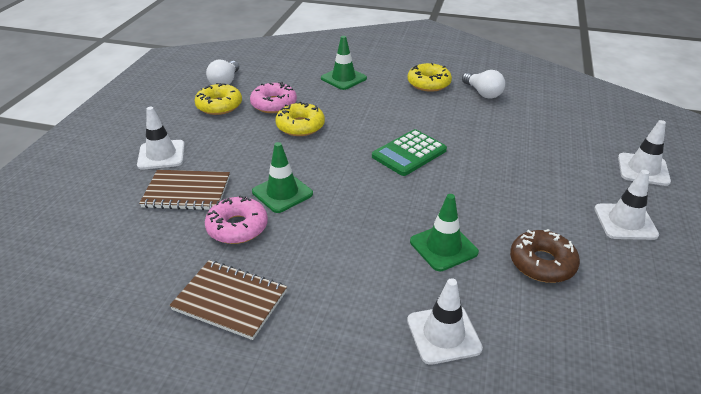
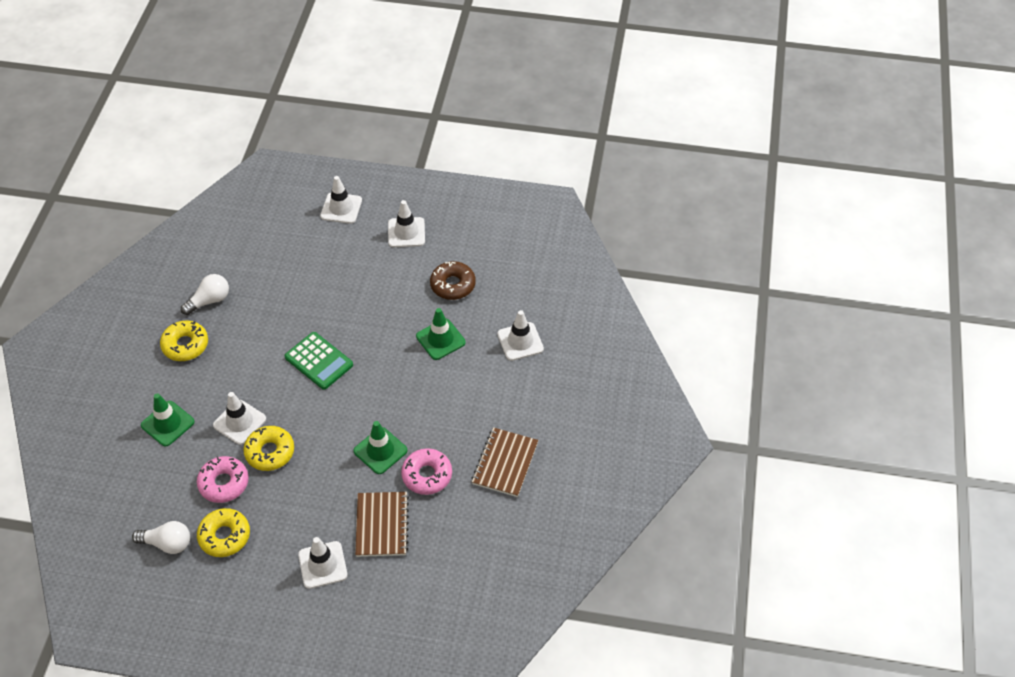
camera: 95 degrees left, 15 degrees up
none -> white traffic cone [213,392,266,445]

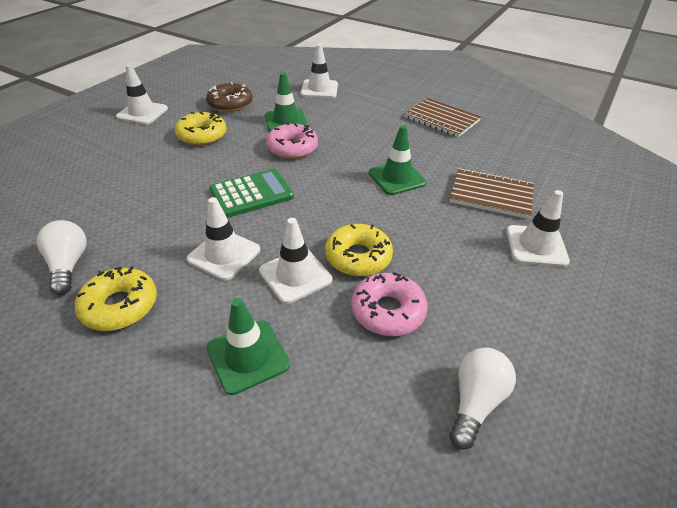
camera: 70 degrees left, 10 degrees down
yellow donut [197,508,250,557] -> yellow donut moved to [175,112,227,146]
white traffic cone [320,176,362,224] -> white traffic cone moved to [187,197,260,281]
pink donut [401,448,452,495] -> pink donut moved to [266,122,318,159]

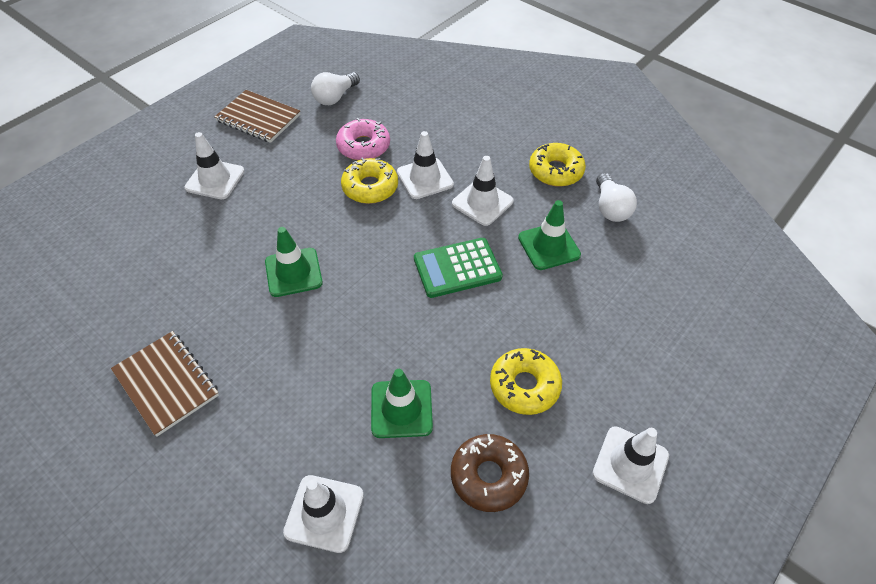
camera: 170 degrees left, 10 degrees up
green traffic cone [206,298,290,395] -> green traffic cone moved to [518,200,581,270]
pink donut [266,122,318,159] -> none
brown notebook [450,168,534,219] -> brown notebook moved to [214,90,300,143]

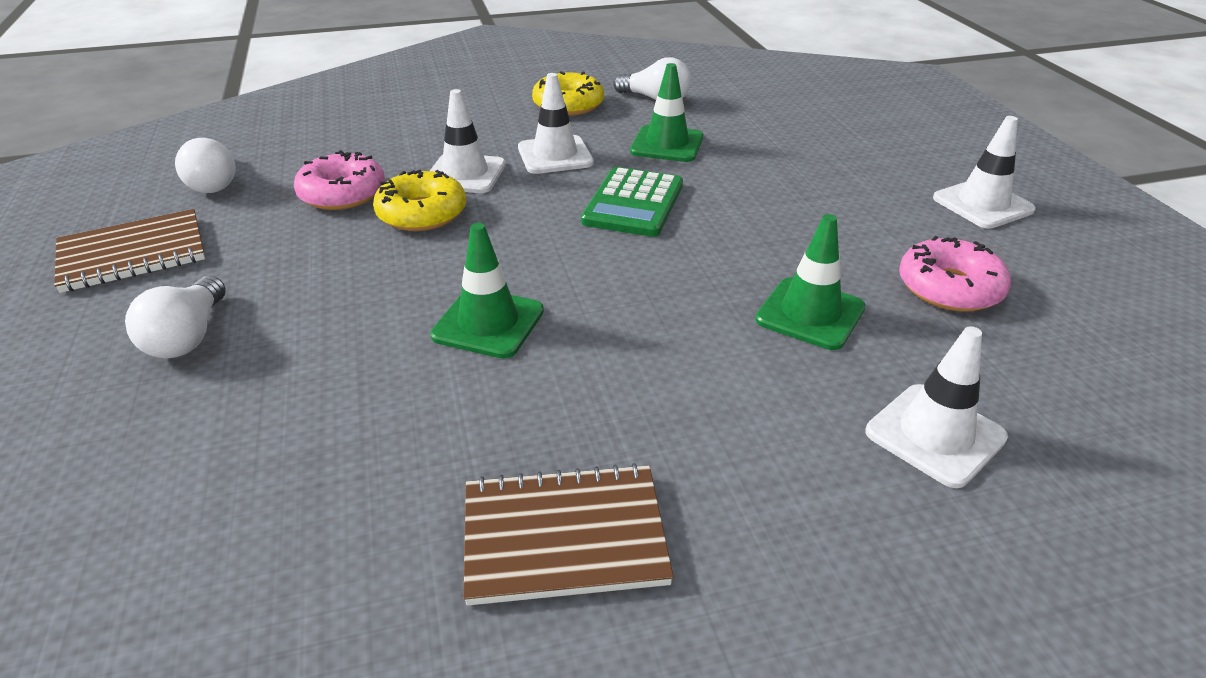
camera: 55 degrees left, 15 degrees down
white traffic cone [184,132,245,199] -> white light bulb [125,276,225,359]
brown donut [451,434,529,512] -> pink donut [899,236,1011,312]
yellow donut [490,348,562,415] -> none

